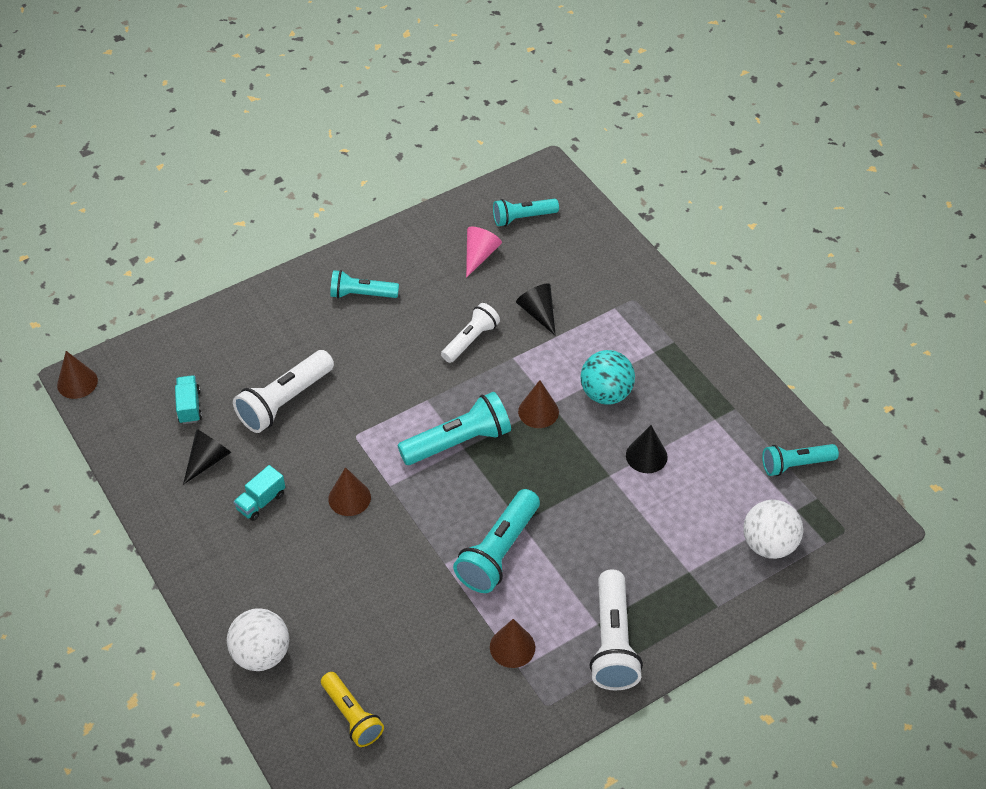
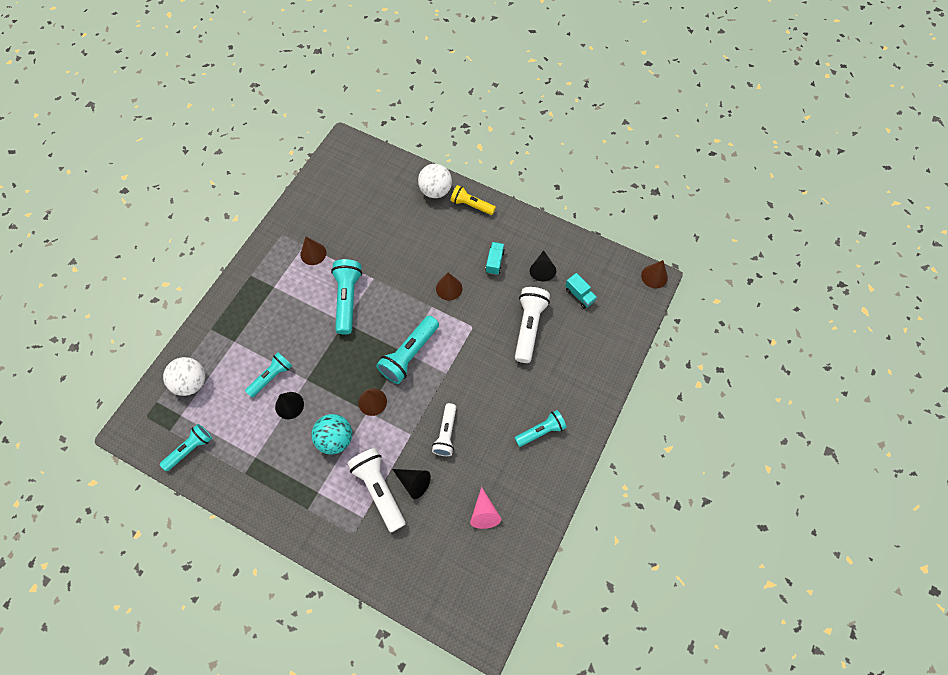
camera: 150 degrees right, 15 degrees up
yellow flashlight [321,672,384,747] -> yellow flashlight moved to [451,185,496,215]
turquoise flashlight [493,199,559,227] -> turquoise flashlight moved to [245,352,292,397]
white flashlight [590,570,643,690] -> white flashlight moved to [347,448,406,533]

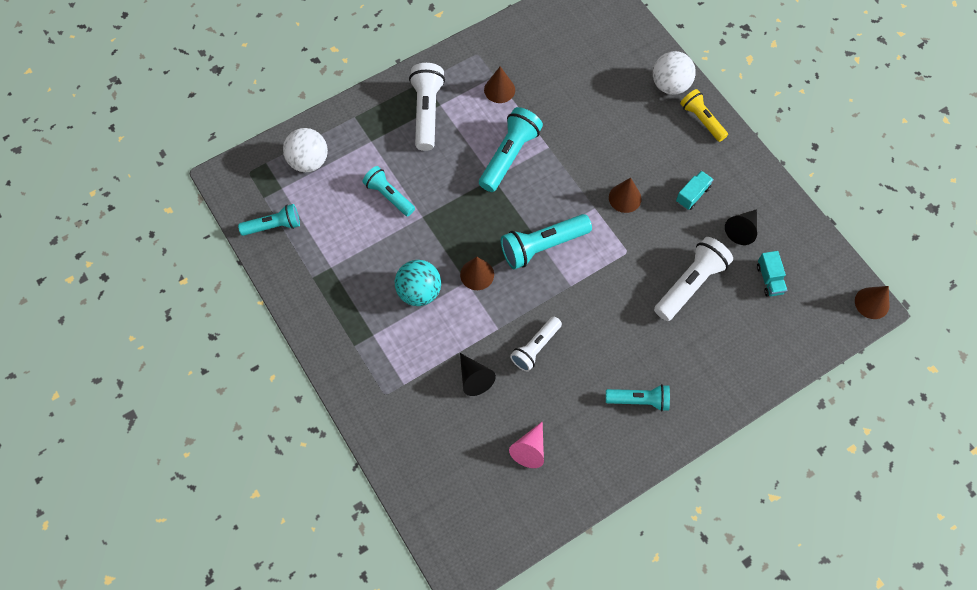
camera: 30 degrees right, 0 degrees up
turquoise flashlight [245,352,292,397] -> turquoise flashlight turned 120 degrees counterclockwise [363,166,415,216]
black cone [275,392,304,419] -> none
white flashlight [347,448,406,533] -> white flashlight moved to [409,63,445,151]

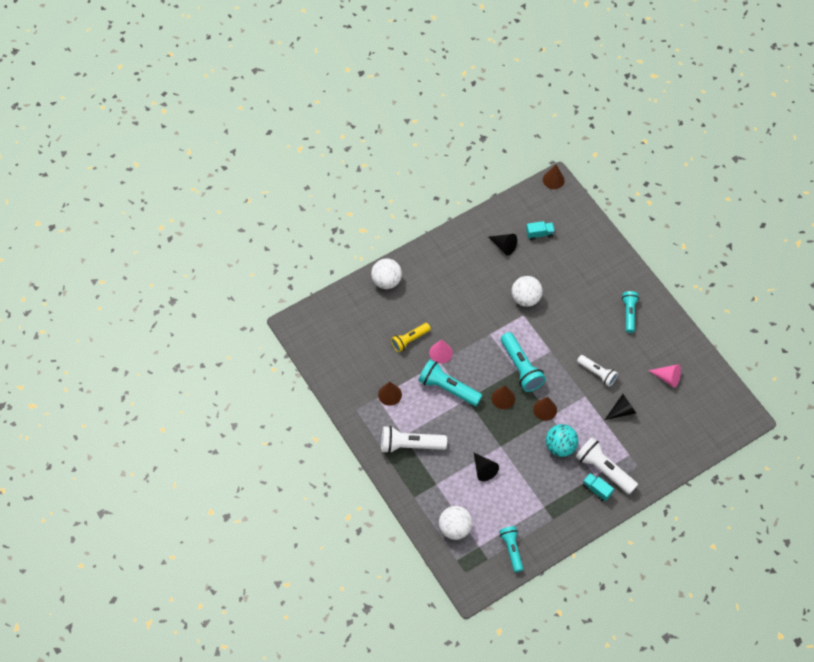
camera: 90 degrees left, 5 degrees down
turquoise flashlight [363,166,415,216] -> black cone [474,453,499,481]
brown cone [609,178,642,213] -> brown cone moved to [491,386,515,409]
white flashlight [654,237,733,321] -> white flashlight moved to [575,437,638,494]
turquoise truck [676,171,714,210] -> turquoise truck moved to [583,473,614,501]
yellow flashlight [680,89,728,142] -> yellow flashlight moved to [391,323,431,352]
none -> pink cone [429,339,453,364]
none -> white ball [512,276,543,307]

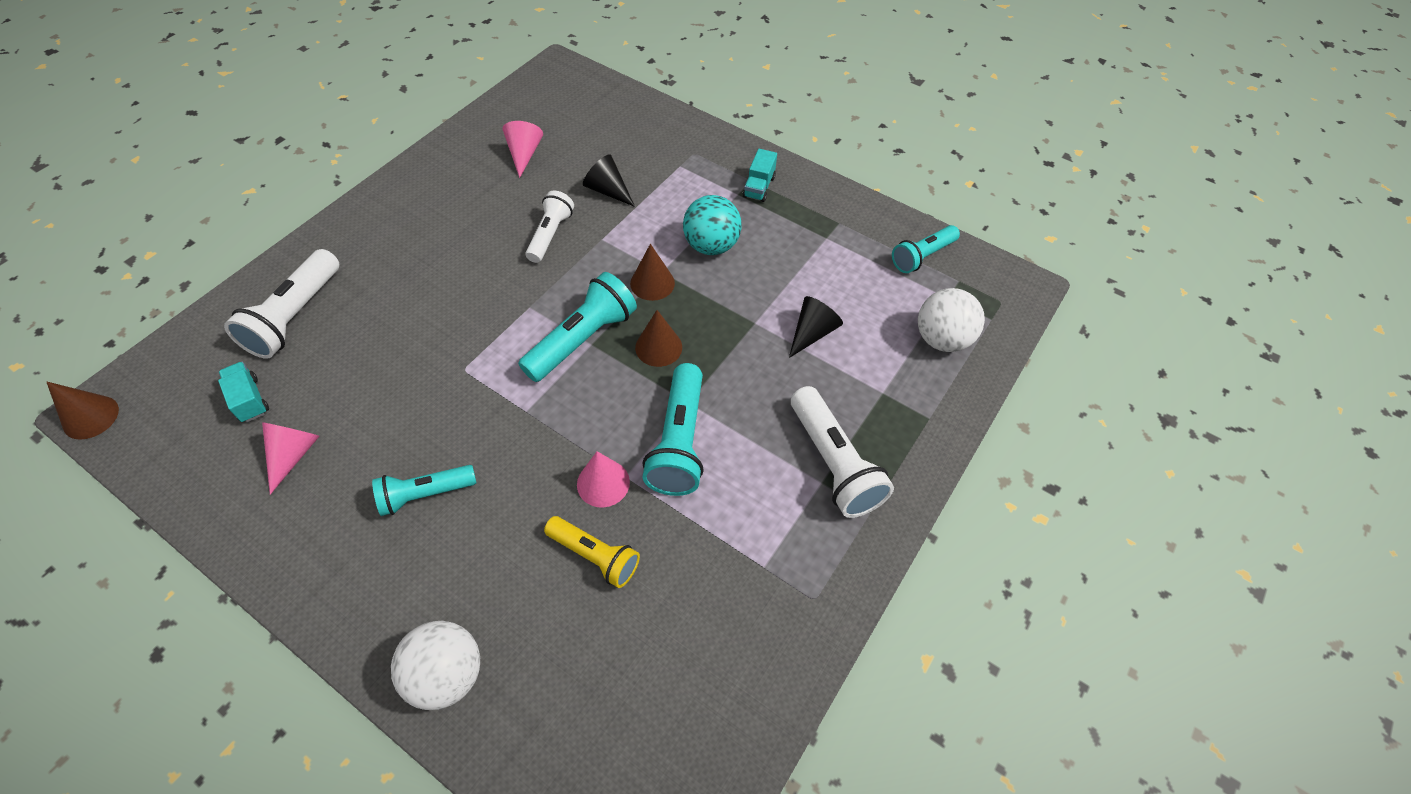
camera: 115 degrees left, 5 degrees down
brown cone [378,382,402,406] -> none
black cone [488,234,517,256] -> pink cone [262,422,319,495]
white ball [512,276,543,307] -> none
white flashlight [575,437,638,494] -> white flashlight moved to [224,249,339,359]
turquoise flashlight [622,291,639,333] -> turquoise flashlight moved to [372,465,476,516]

